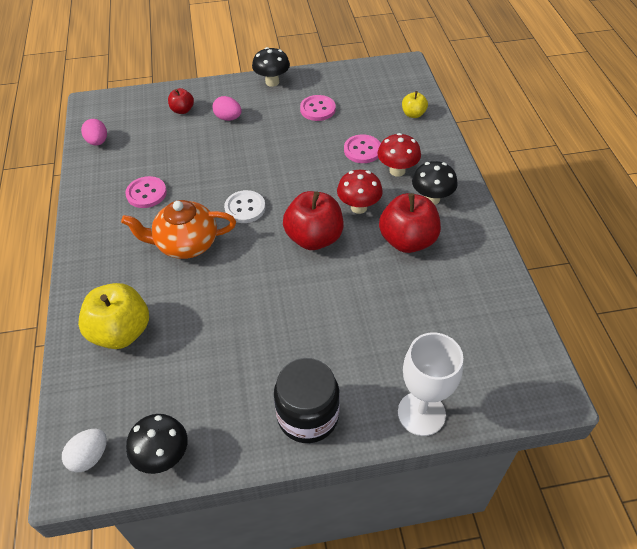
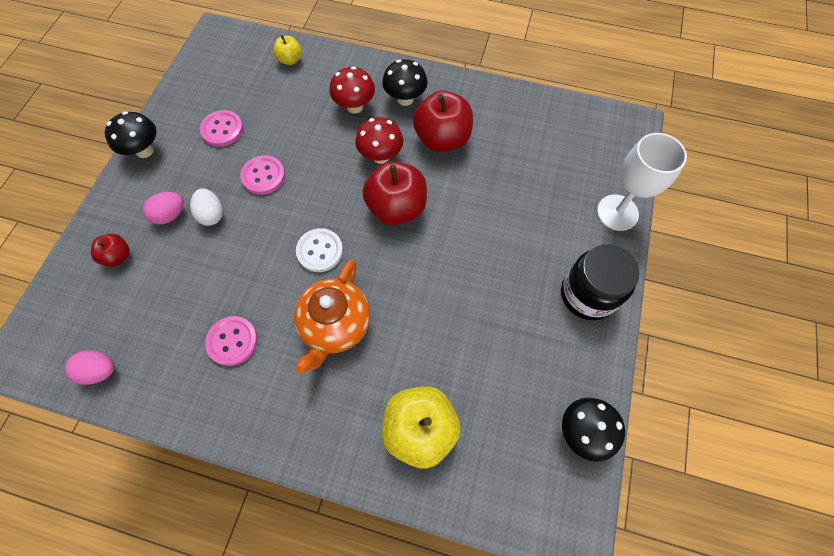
camera: 65 degrees left, 15 degrees up
white egg [62,429,107,472] -> white egg moved to [190,188,223,226]
pink button [344,134,381,163] -> pink button moved to [240,155,285,195]

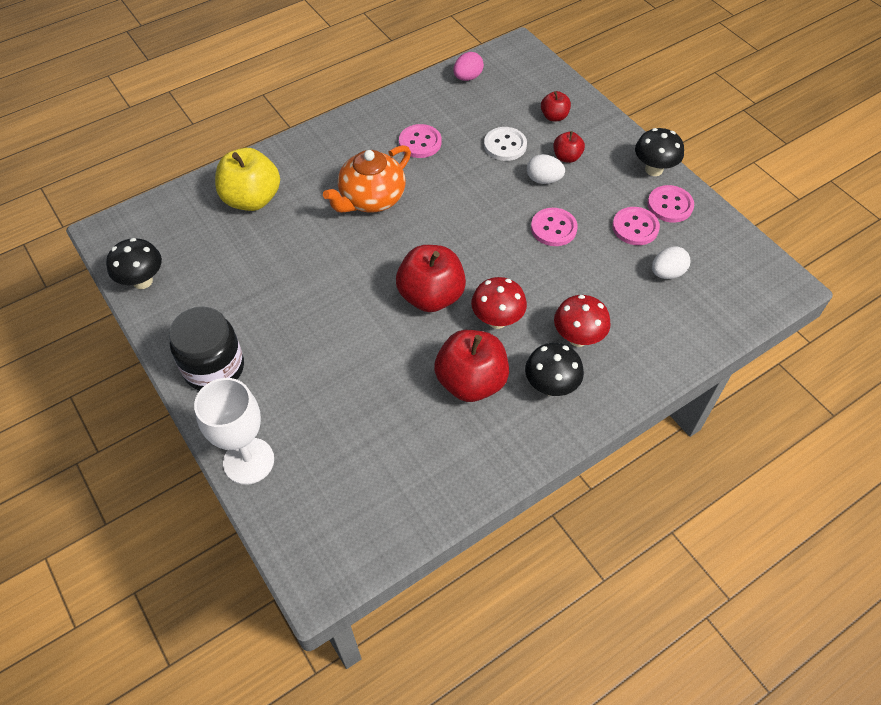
camera: 130 degrees right, 10 degrees down
pink egg [143,192,184,225] -> red apple [553,131,585,163]
yellow apple [273,35,302,65] -> none
orange teapot [294,259,370,374] -> orange teapot turned 105 degrees counterclockwise [323,145,411,213]
white button [296,228,343,272] -> white button moved to [484,127,527,161]
none -> pink button [647,185,694,223]
none -> white egg [652,246,690,279]

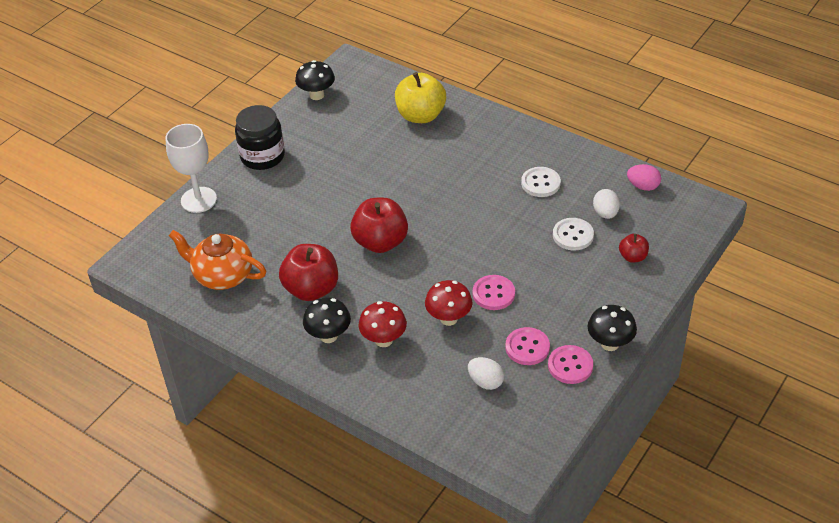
camera: 70 degrees right, 10 degrees down
orange teapot [323,145,411,213] -> orange teapot moved to [169,230,266,290]
pink button [399,124,441,158] -> white button [521,167,561,197]
red mushroom [471,277,527,329] -> red mushroom moved to [425,280,473,326]
white egg [527,154,565,184] -> white egg moved to [593,189,620,219]
red apple [553,131,585,163] -> none

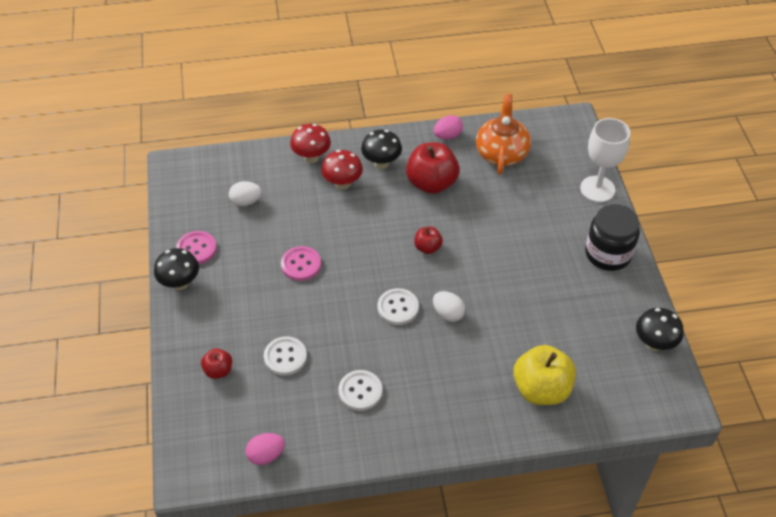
camera: 135 degrees right, 5 degrees up
orange teapot [169,230,266,290] -> orange teapot turned 60 degrees counterclockwise [476,94,531,175]
red apple [350,198,408,253] -> red apple [414,227,443,254], size x0.51
red mushroom [425,280,473,326] -> red mushroom moved to [290,124,331,163]
pink button [505,327,550,365] -> none
white egg [593,189,620,219] -> white egg moved to [433,291,465,322]
none -> white button [377,288,419,325]
none -> pink egg [434,115,463,140]

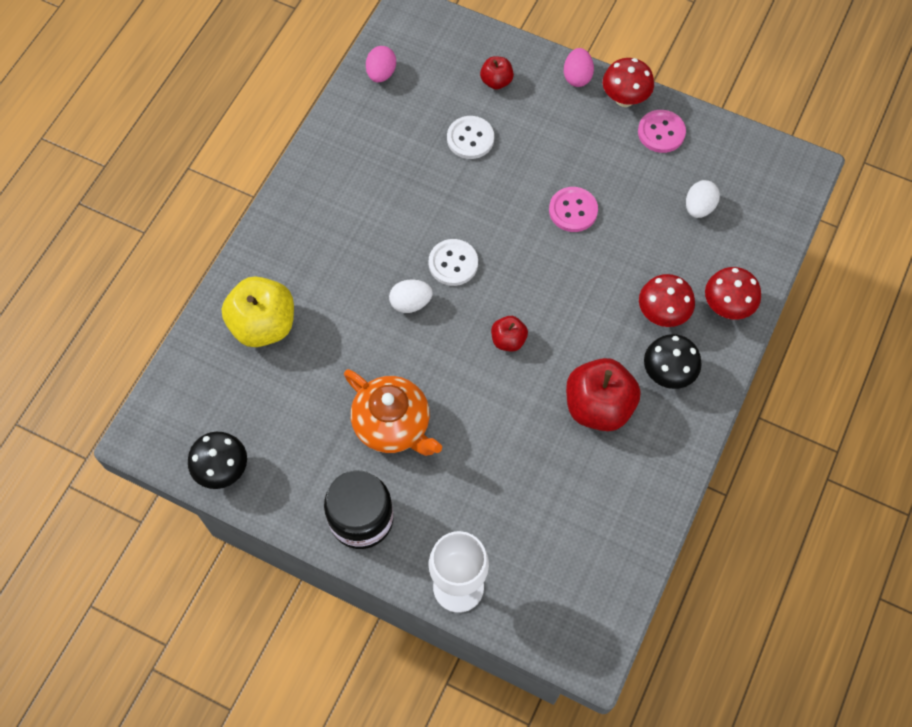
camera: 125 degrees right, 15 degrees up
black mushroom [154,248,199,290] -> red mushroom [603,58,654,107]
white button [338,370,382,411] -> none
pink egg [434,115,463,140] -> pink egg moved to [564,48,594,87]
orange teapot [476,94,531,175] -> orange teapot moved to [344,369,442,456]

